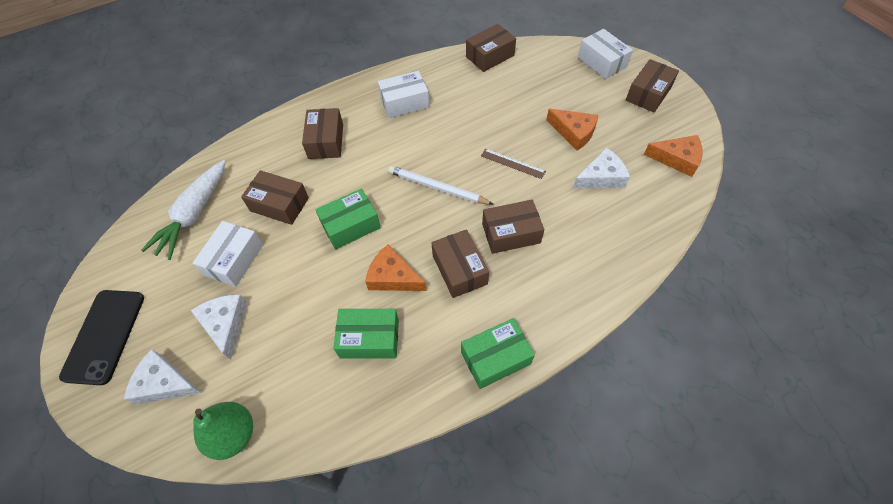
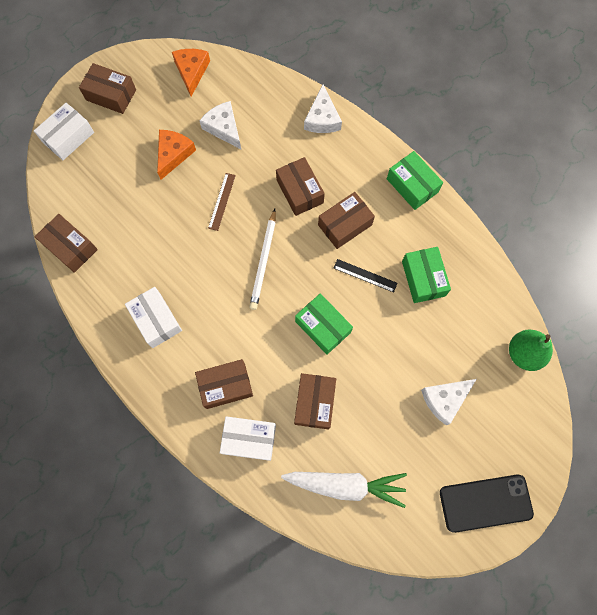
camera: 105 degrees left, 15 degrees up
white cheese [124,349,202,405] -> white cheese moved to [304,84,342,133]
white box [193,221,263,287] -> white box moved to [220,416,276,461]
orange cheese [365,244,426,291] -> black ruler [334,259,398,293]

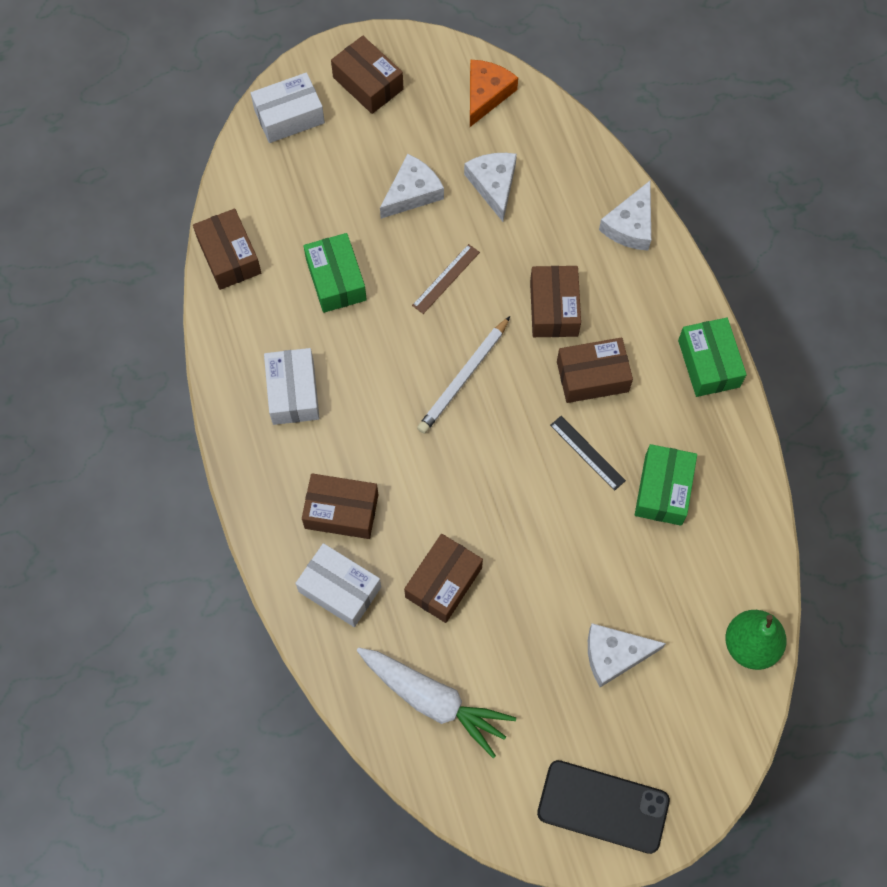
camera: 25 degrees right, 5 degrees down
orange cheese [157,130,196,180] -> white cheese [380,154,444,219]
green box [295,294,353,354] -> green box moved to [303,233,367,313]

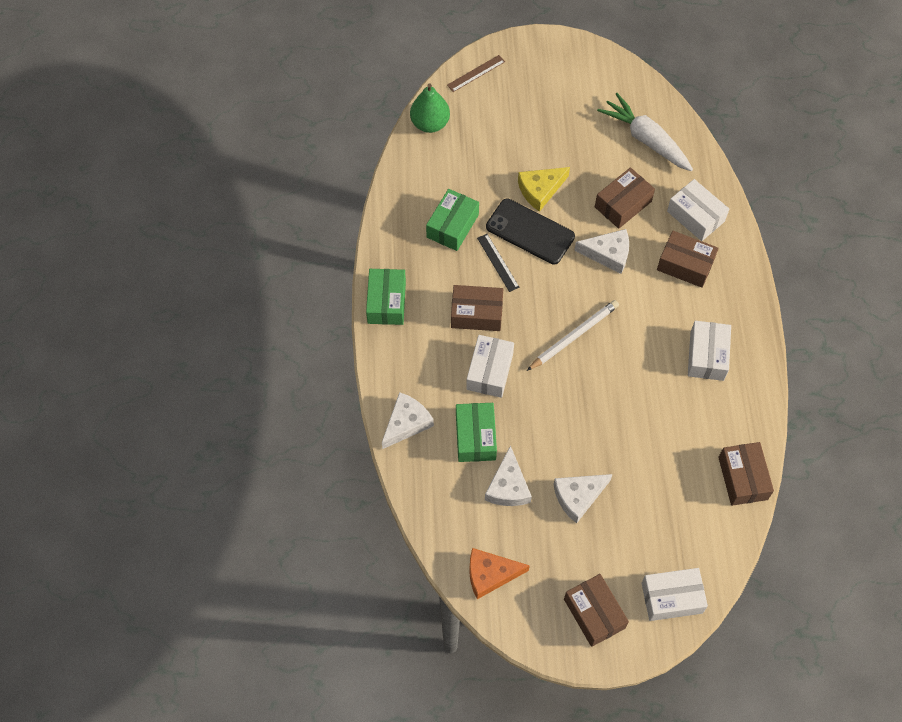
camera: 165 degrees left, 5 degrees down
green box [303,233,367,313] -> green box moved to [456,403,497,462]
brown ruler [412,244,480,314] -> brown ruler moved to [447,55,505,92]
orange cheese [470,60,518,127] -> orange cheese turned 45 degrees clockwise [469,548,530,599]
brown box [530,266,581,337] -> white box [466,335,514,398]
black phone [537,760,670,854] -> black phone moved to [486,198,575,265]
white cheese [588,623,666,687] -> white cheese moved to [574,229,629,274]
none -> yellow cheese [518,167,570,212]

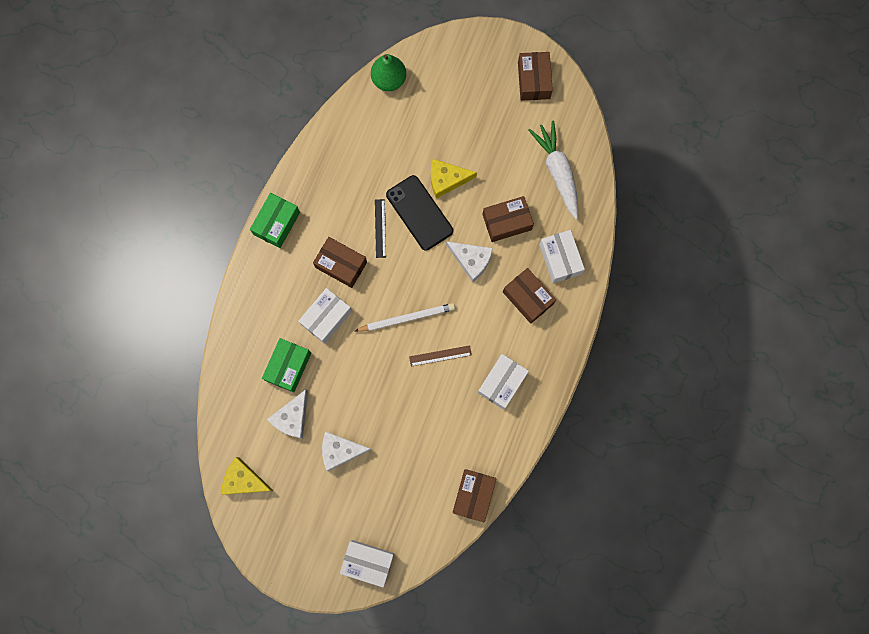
camera: 25 degrees right, 15 degrees up
white cheese [382,392,434,449] -> none
green box [426,189,479,251] -> none
brown ruler [447,55,505,92] -> brown ruler moved to [409,345,472,367]
orange cheese [469,548,530,599] -> yellow cheese [222,457,273,495]
brown box [564,574,629,647] -> brown box moved to [518,52,553,101]

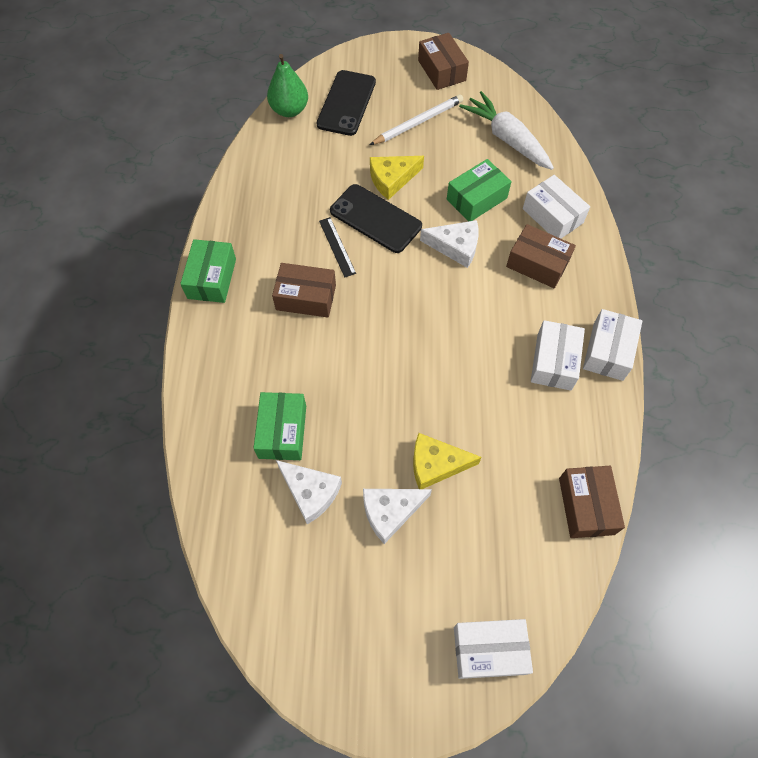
camera: 20 degrees left, 15 degrees down
yellow cheese [222,457,273,495] -> yellow cheese moved to [413,433,482,489]
white cheese [267,390,308,439] -> white cheese turned 60 degrees counterclockwise [276,460,342,524]
white box [298,288,352,344] -> white box moved to [583,309,642,381]
white pencil [355,303,455,332] -> white pencil moved to [370,94,463,145]
brown ruler [409,345,472,367] -> none
brown box [483,196,534,242] -> green box [447,159,512,221]
none -> black phone [317,70,376,136]

